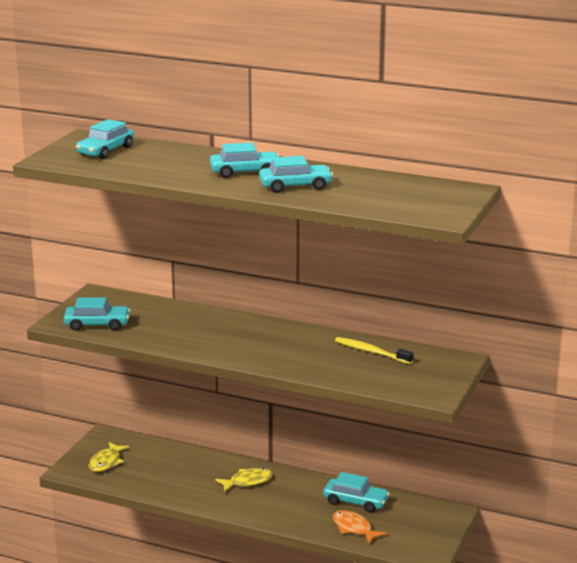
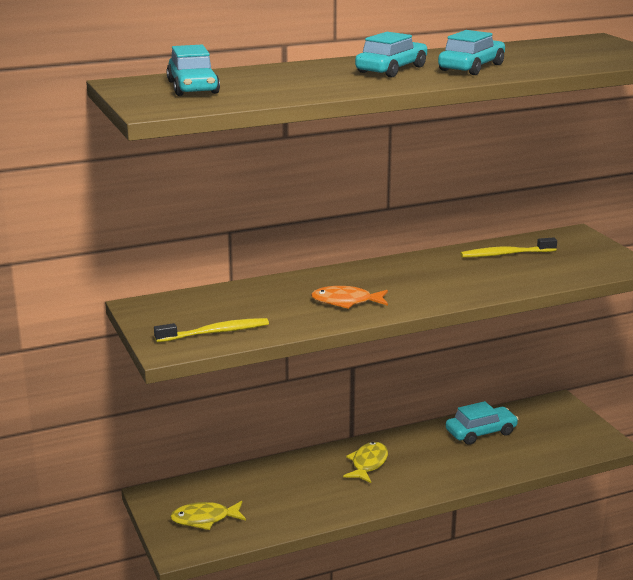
camera: 45 degrees left, 0 degrees up
turquoise car [64,297,130,331] -> yellow toothbrush [154,318,269,342]
yellow fish [88,442,129,472] -> yellow fish turned 105 degrees clockwise [170,501,246,530]
orange fish [333,510,387,544] -> orange fish moved to [311,286,388,309]

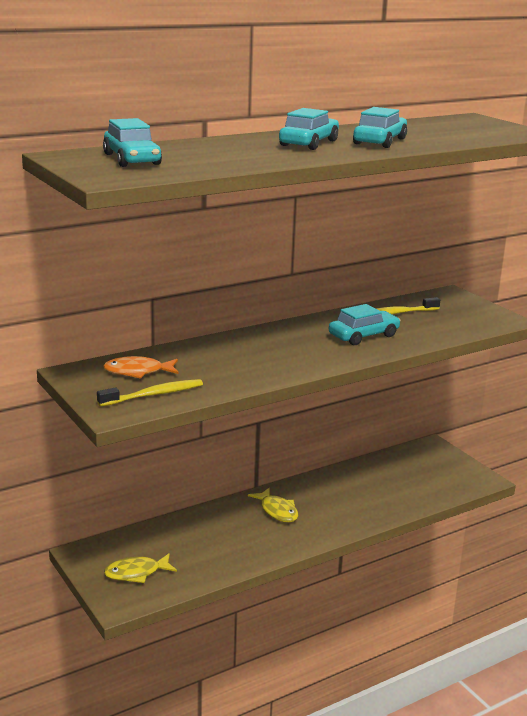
camera: 10 degrees left, 0 degrees up
orange fish [311,286,388,309] -> orange fish moved to [103,356,179,379]
yellow fish [343,442,388,483] -> yellow fish turned 135 degrees clockwise [248,488,298,522]
turquoise car [446,401,518,445] -> turquoise car moved to [329,304,401,345]

